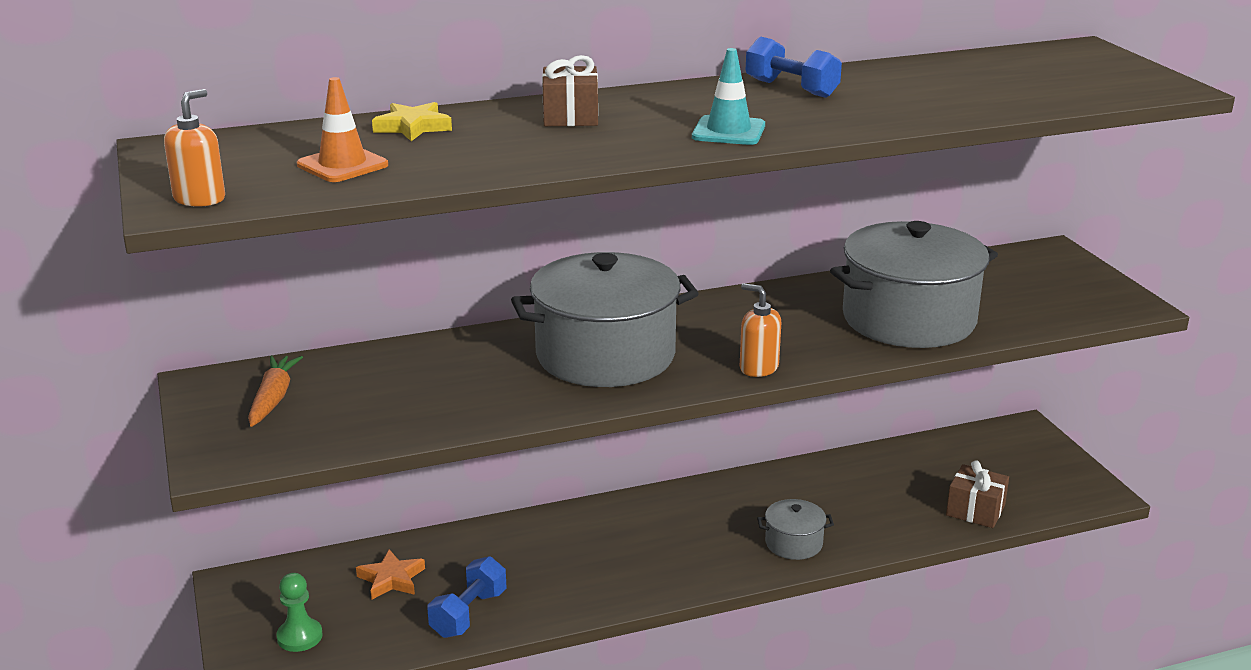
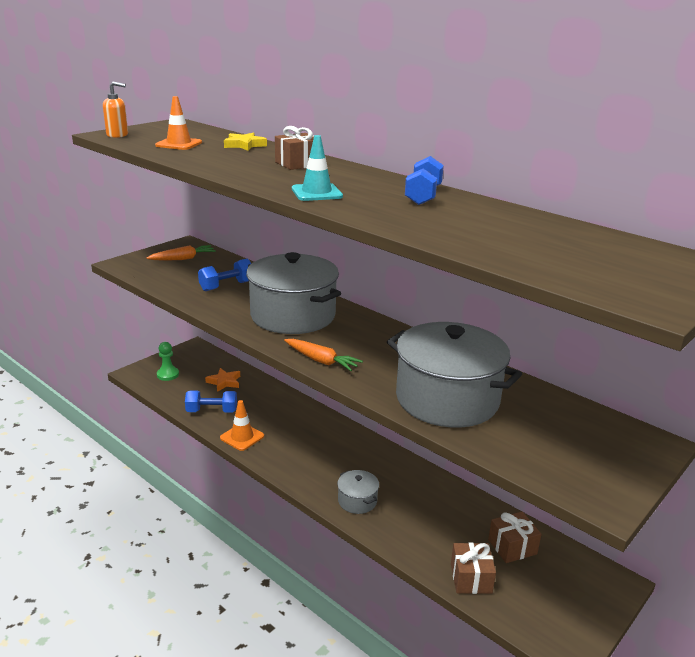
camera: 60 degrees right, 0 degrees up
orange soap dispenser [740,283,782,377] -> orange carrot [284,339,363,371]
none -> blue dumbbell [198,259,251,291]
none -> orange traffic cone [220,400,264,451]
none -> brown gift [488,511,542,563]

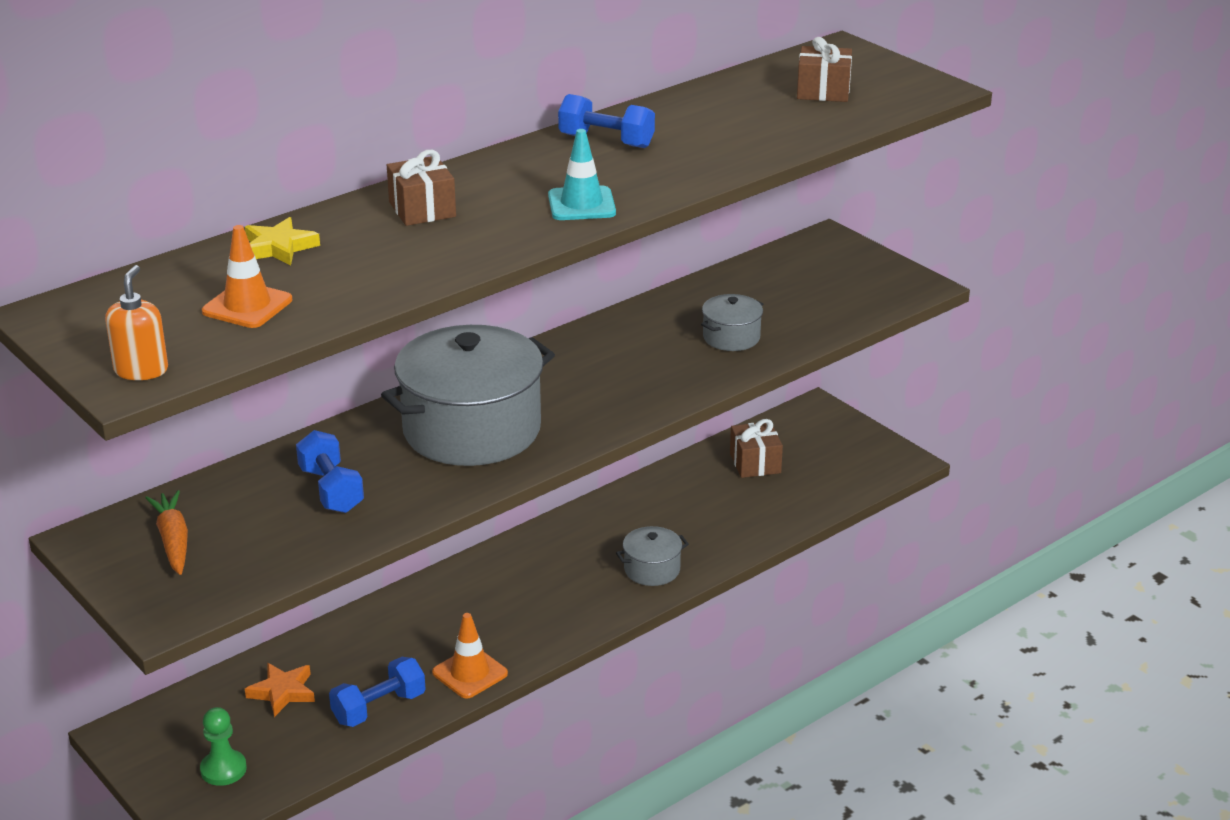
camera: 80 degrees left, 5 degrees up
blue dumbbell [185,390,237,413] -> blue dumbbell turned 45 degrees clockwise [329,657,426,727]
orange carrot [284,339,363,371] -> none
grey pot [387,322,522,427] -> grey pot [701,294,763,351], size x0.45
brown gift [451,543,496,594] -> brown gift moved to [797,37,852,102]

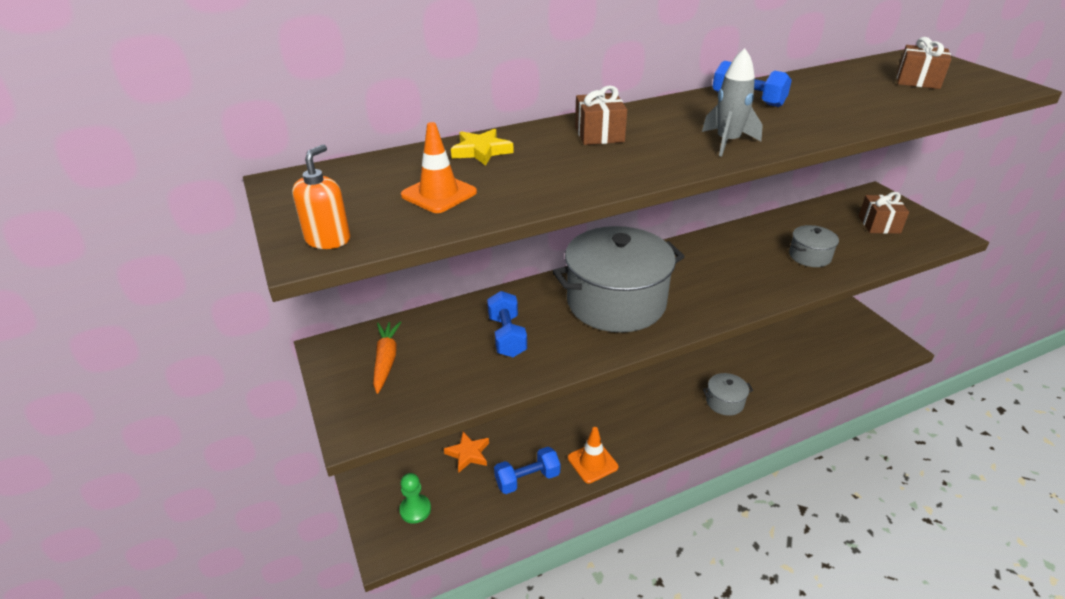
camera: 15 degrees right, 5 degrees up
turquoise traffic cone [548,129,616,220] -> grey rocket [702,48,763,157]
brown gift [730,419,783,478] -> brown gift moved to [859,192,909,234]

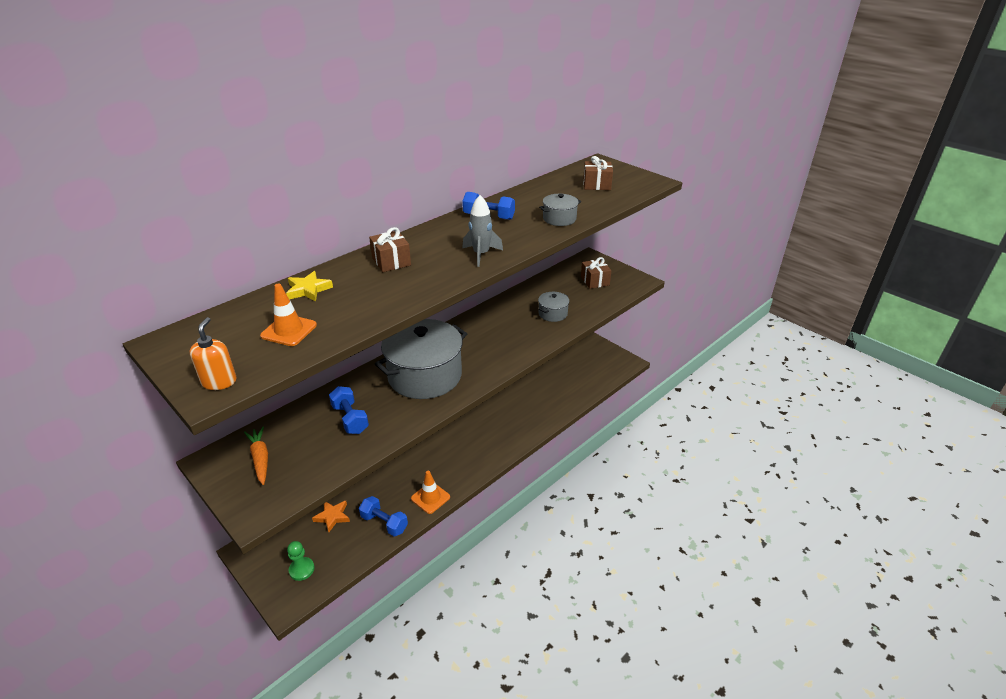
camera: 20 degrees left, 0 degrees up
blue dumbbell [494,447,560,494] -> blue dumbbell turned 75 degrees clockwise [359,496,408,536]
grey pot [703,373,753,416] -> grey pot moved to [539,194,581,226]

